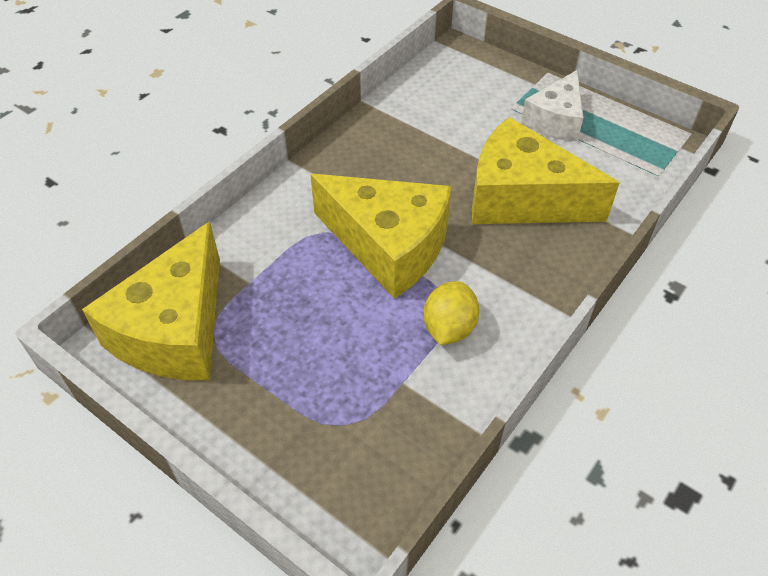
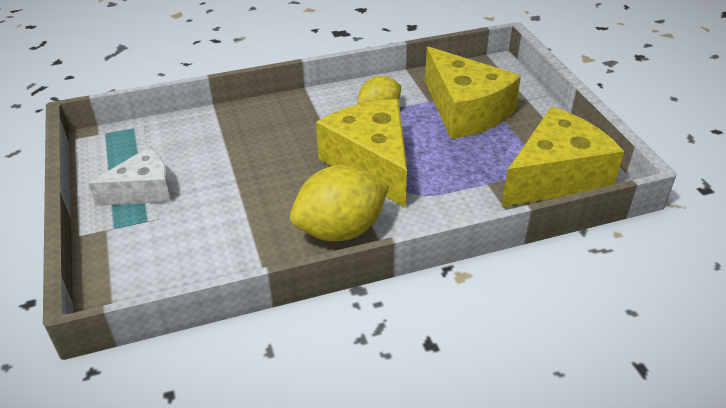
camera: 145 degrees left, 10 degrees down
yellow cheese [472,117,620,224] -> yellow cheese moved to [425,47,521,139]
none -> yellow lemon [290,165,389,241]

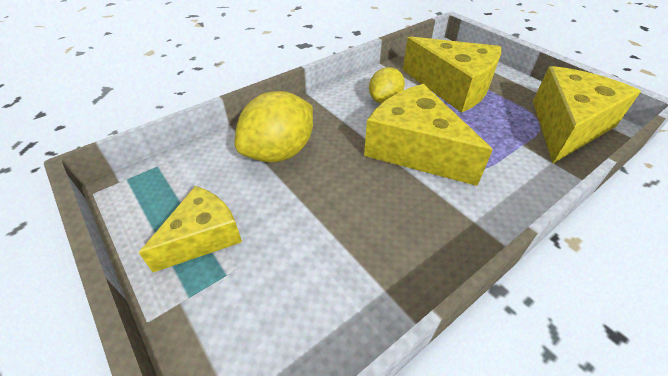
camera: 20 degrees left, 5 degrees up
white cheese [88,147,172,206] -> yellow cheese [139,186,242,272]
yellow lemon [290,165,389,241] -> yellow lemon moved to [235,91,313,162]

